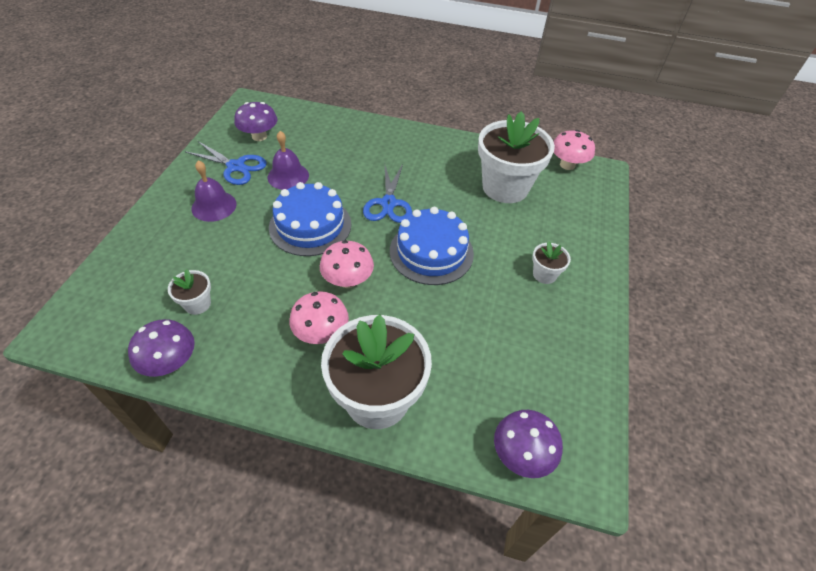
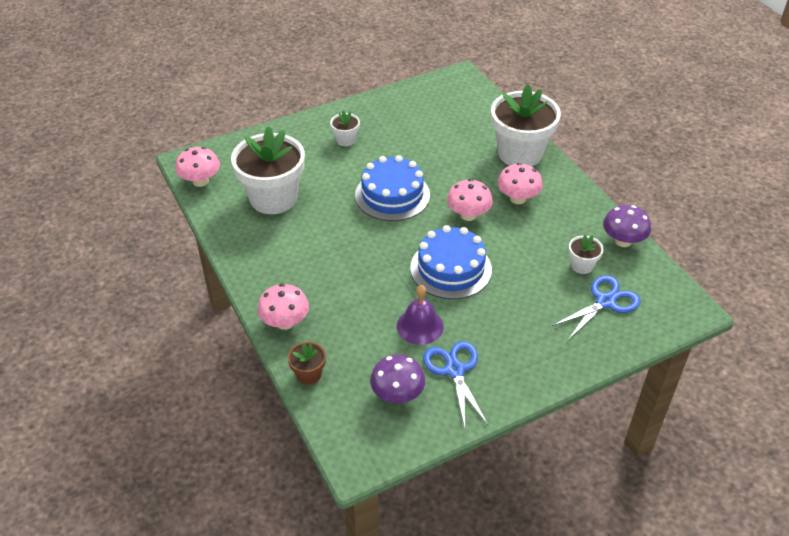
camera: 130 degrees left, 5 degrees down
purple bell [191,160,237,222] -> none
blue scissors [363,164,412,223] -> blue scissors moved to [552,275,640,340]
purple mushroom [494,410,563,478] -> none
none -> pink mushroom [258,284,309,330]
none -> brown flower pot [288,342,326,385]

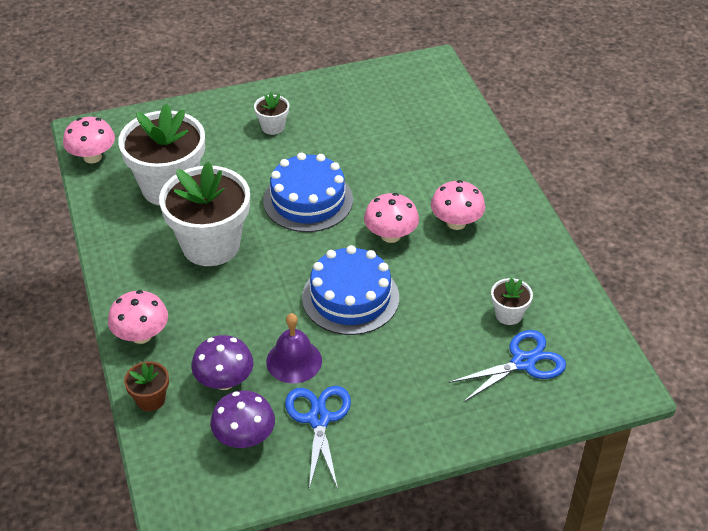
camera: 10 degrees right, 0 degrees up
white flower pot [491,84,561,166] -> white flower pot moved to [159,162,250,266]
purple mushroom [603,205,651,247] -> purple mushroom moved to [191,335,253,390]

